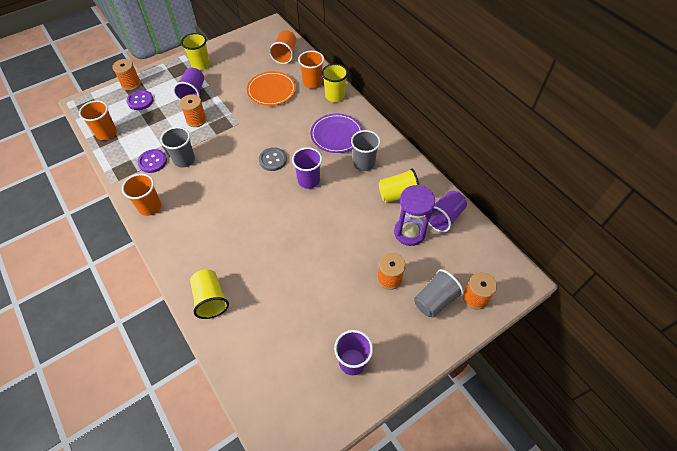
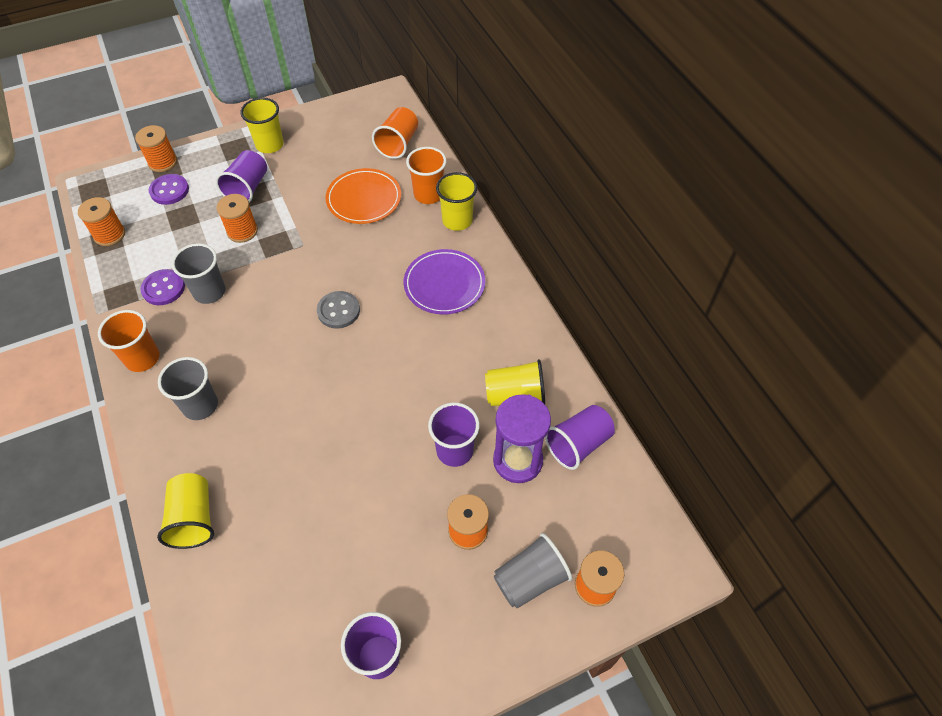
camera: 10 degrees right, 0 degrees up
orange cup [79,100,117,140] -> orange spool [78,197,125,246]
purple cup [292,147,322,189] -> purple cup moved to [428,402,479,467]
grey cup [351,130,381,171] -> grey cup moved to [158,357,218,420]

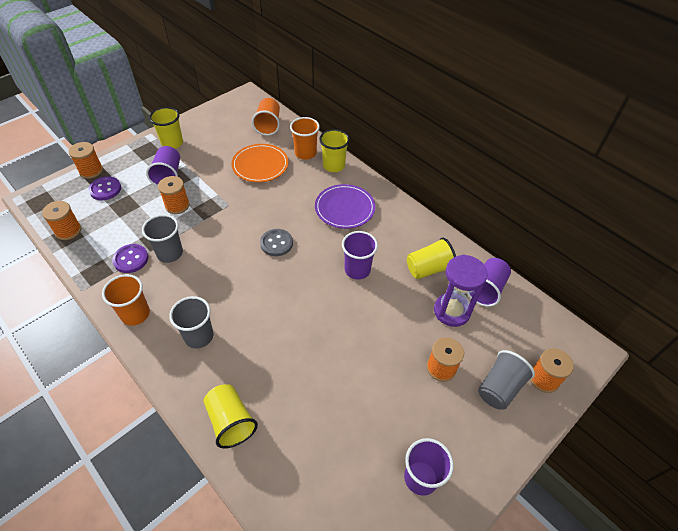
camera: 20 degrees left, 5 degrees down
purple cup [428,402,479,467] -> purple cup moved to [342,231,378,280]

